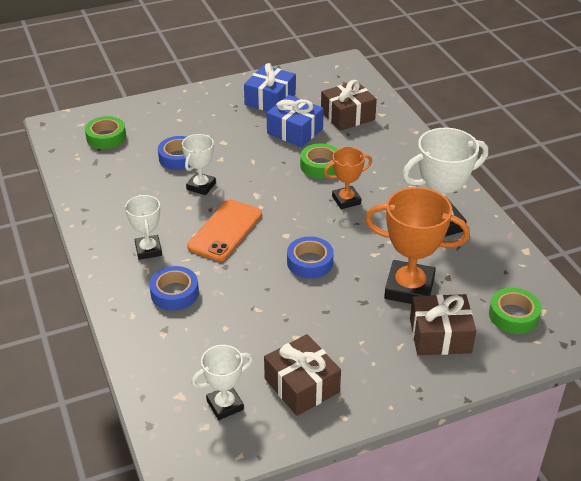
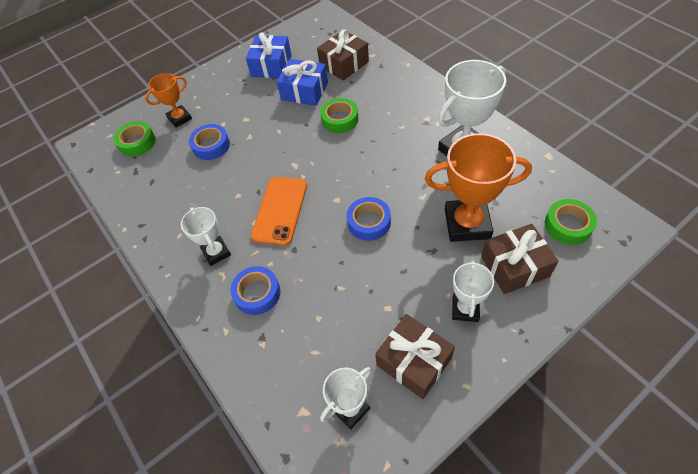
camera: 10 degrees left, 15 degrees up
white trophy [182,134,216,195] -> white trophy moved to [452,258,494,322]
orange trophy [324,147,372,209] -> orange trophy moved to [145,73,192,128]

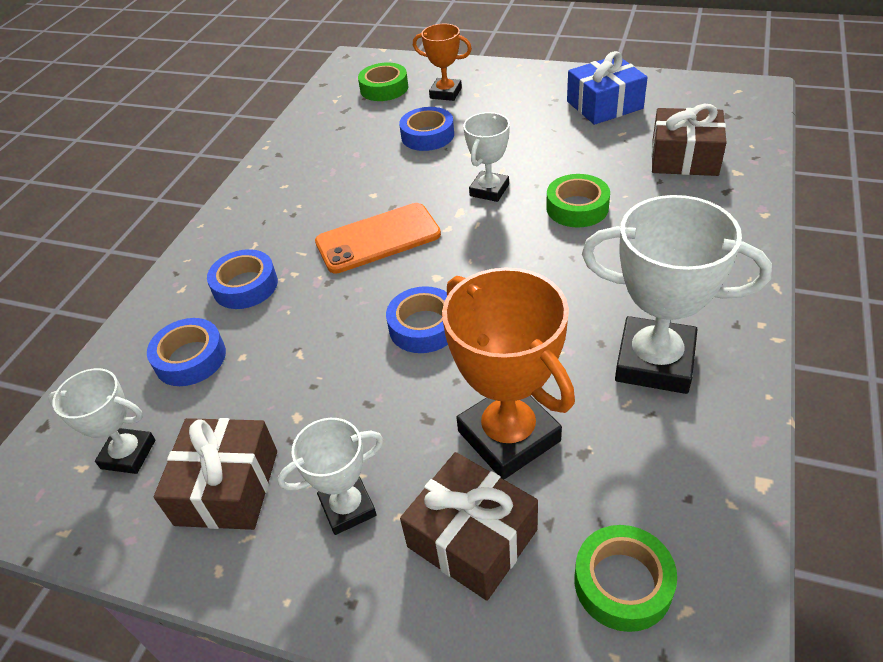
camera: 55 degrees right, 10 degrees down
white trophy [181,207,231,266] -> white trophy moved to [463,112,510,202]
blue gift [277,59,328,106] -> none
none -> blue tape [147,318,226,386]

